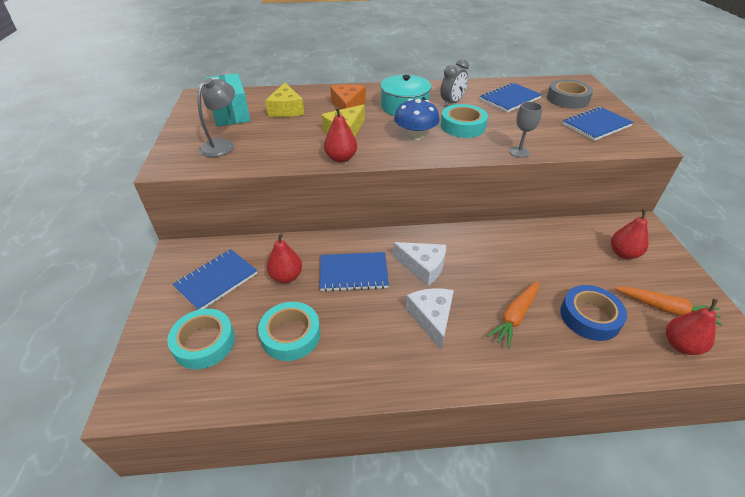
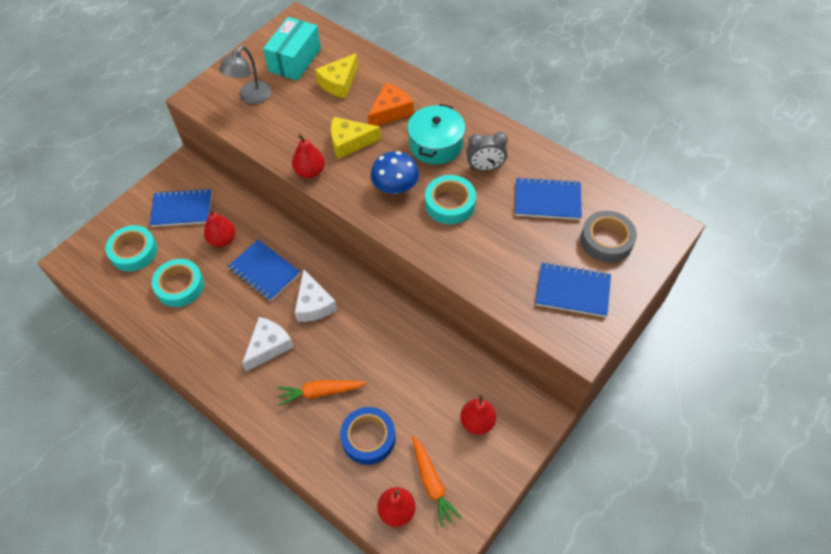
camera: 45 degrees right, 15 degrees up
grey lamp [197,78,235,157] -> grey lamp turned 135 degrees clockwise [219,46,271,104]
grey goblet [509,102,543,158] -> none

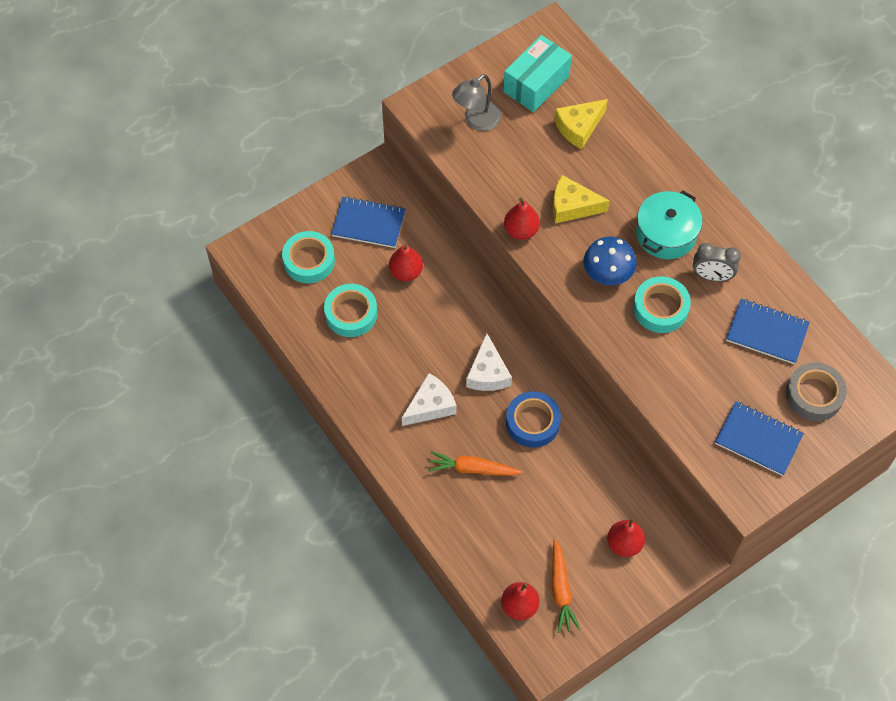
camera: 15 degrees right, 5 degrees up
blue notebook [228,240,300,301] -> none
blue tape [340,407,396,465] -> blue tape moved to [506,391,561,448]
orange cheese [368,83,414,126] -> none

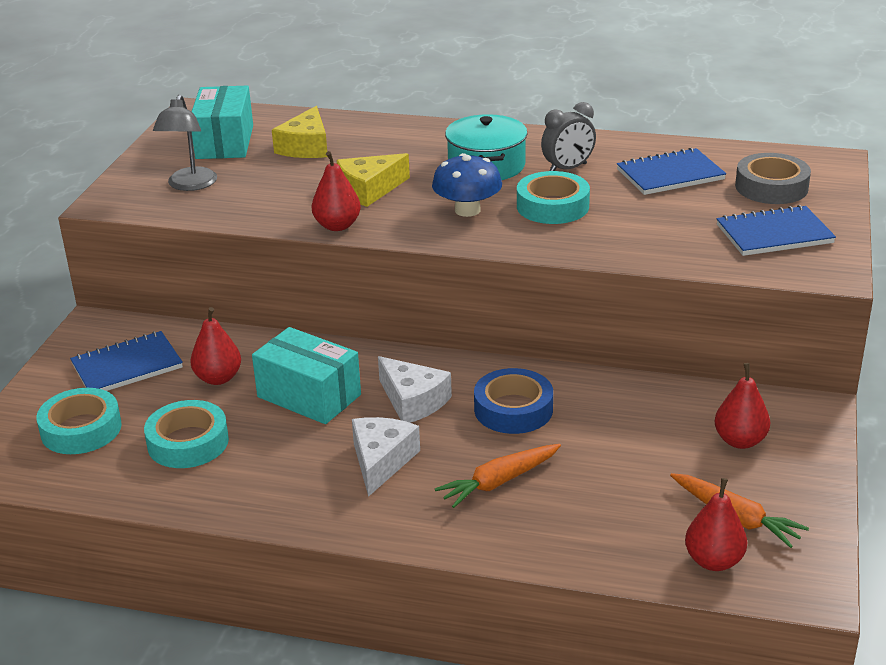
camera: 40 degrees left, 30 degrees down
none -> turquoise box [252,327,361,424]

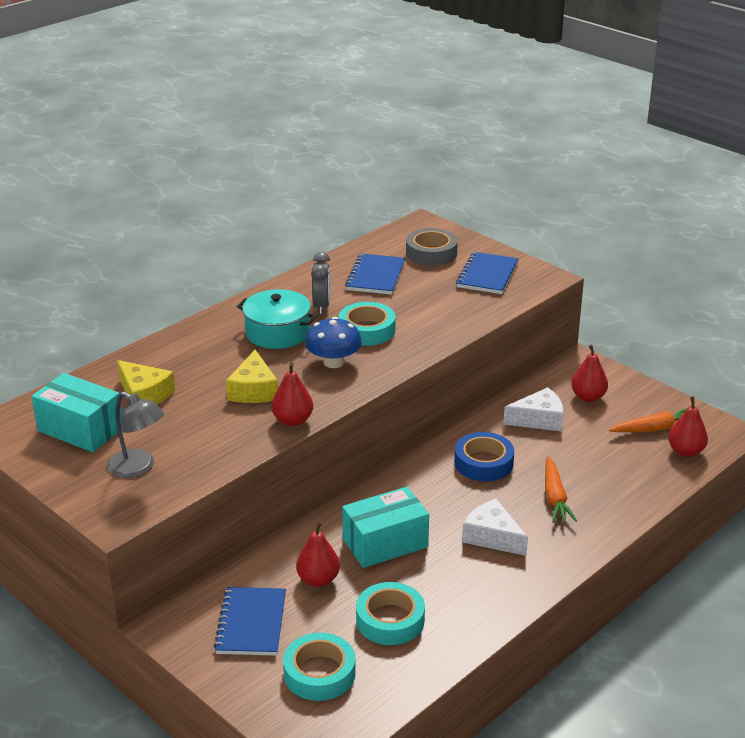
camera: 60 degrees left, 0 degrees up
white cheese [378,356,452,423] -> white cheese moved to [503,387,563,431]

